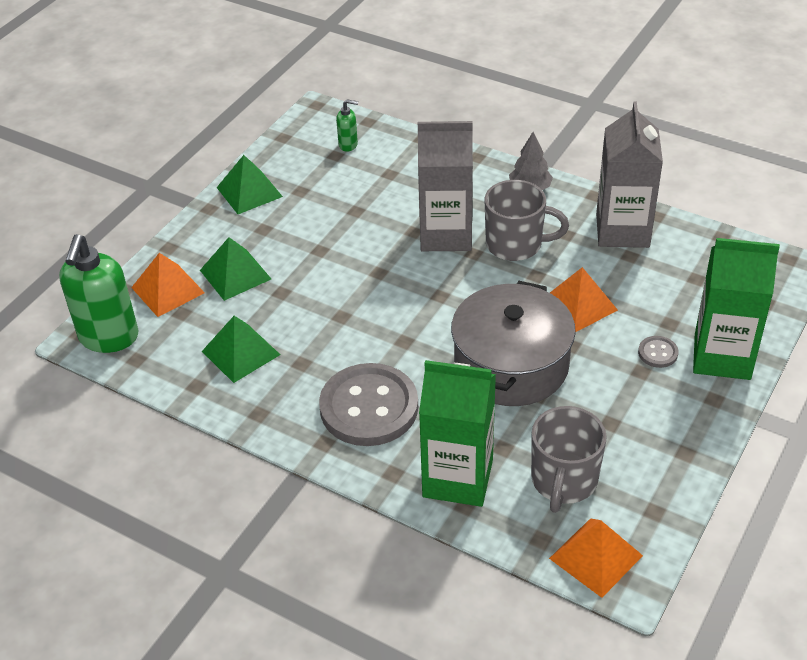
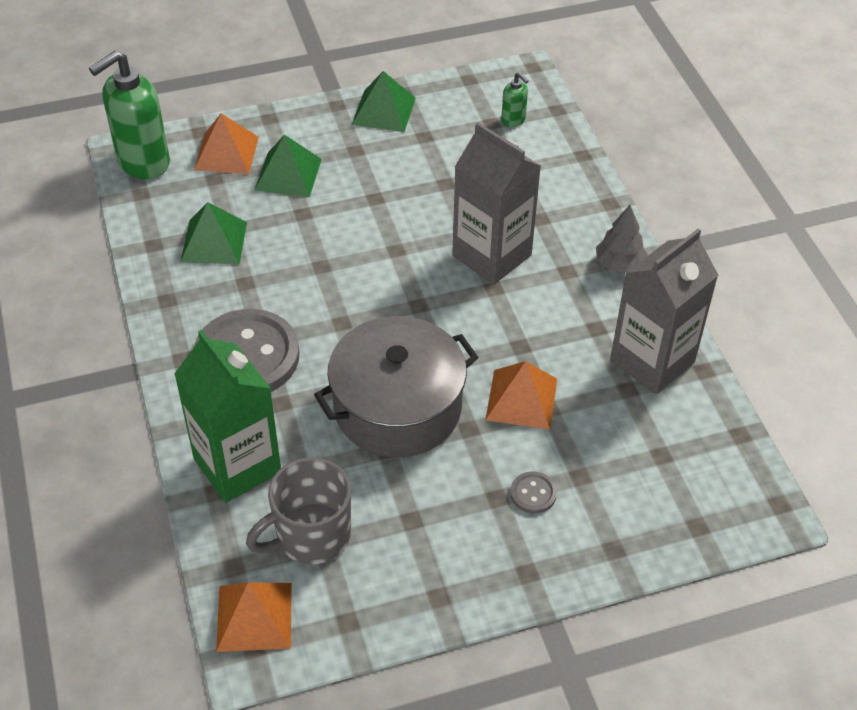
camera: 40 degrees right, 5 degrees up
grey mug [485,180,569,261] -> none
green carton [693,238,780,380] -> none

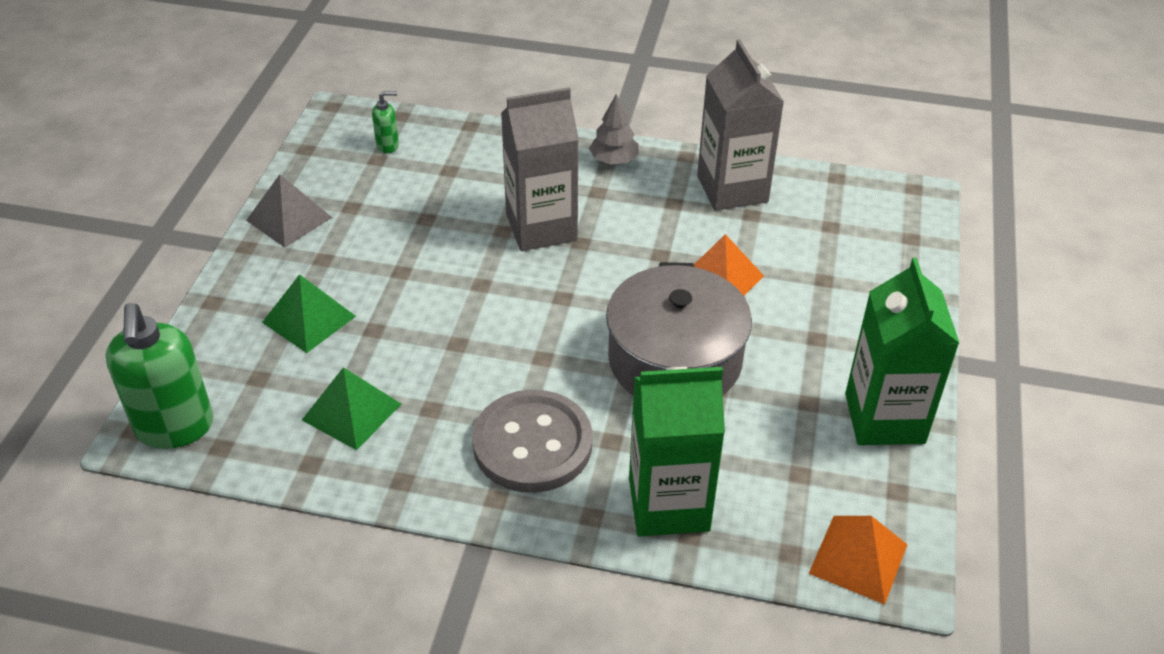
camera: 60 degrees left, 5 degrees down
orange pyramid [194,114,259,174] -> none
grey mug [246,458,351,564] -> none
green pyramid [352,71,416,132] -> grey pyramid [246,174,333,248]
grey button [510,471,557,513] -> none
none -> green carton [845,258,960,445]

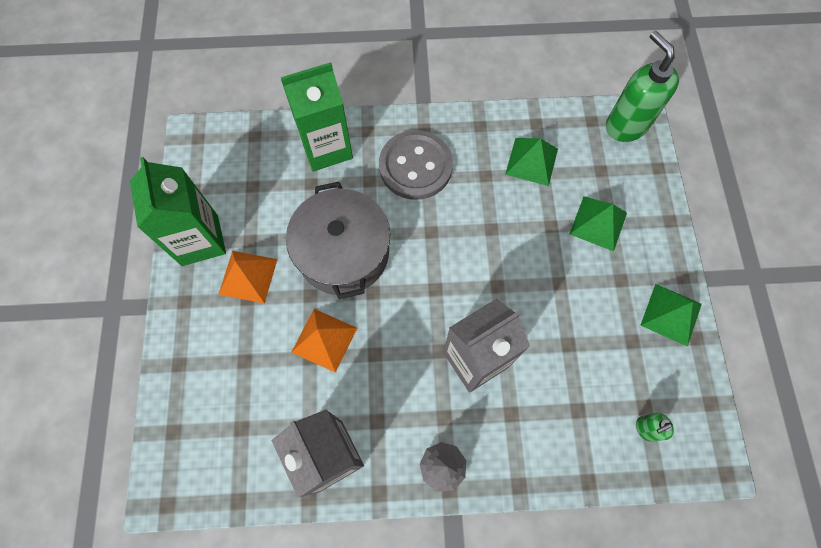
camera: 165 degrees right, 25 degrees up
grey pyramid [246,174,333,248] -> green pyramid [640,284,702,347]
orange pyramid [809,516,908,604] -> orange pyramid moved to [218,251,277,304]

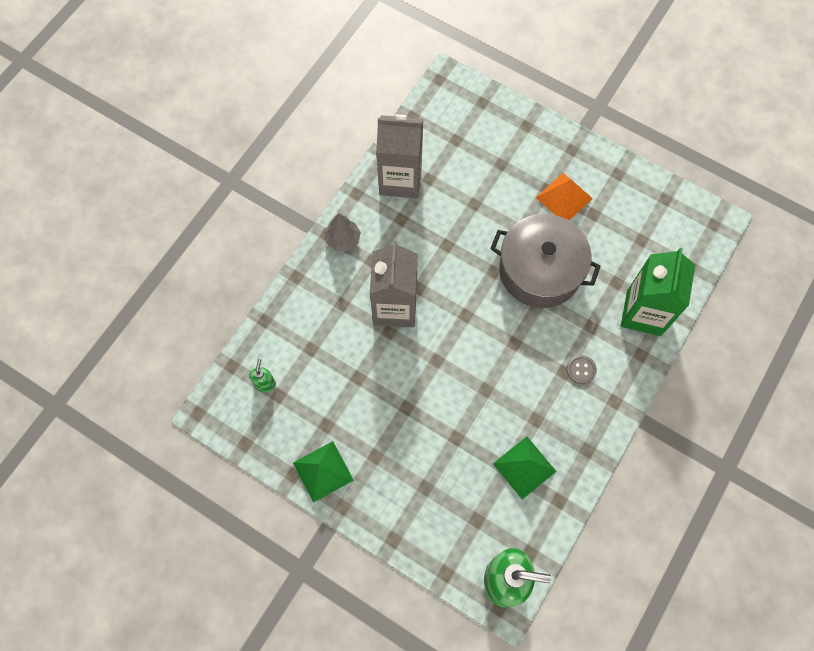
camera: 125 degrees right, 0 degrees up
green carton [130,157,226,266] -> none
orange pyramid [291,309,357,373] -> none
grey button [379,130,453,200] -> grey button [566,355,597,384], size x0.41
green pyramid [570,196,627,251] -> none

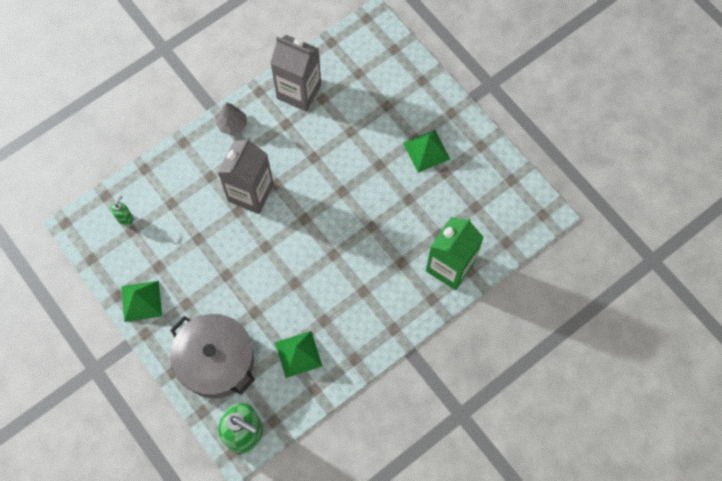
camera: 20 degrees right, 0 degrees up
grey pot [490,214,601,308] -> grey pot moved to [170,314,255,398]
orange pyramid [536,173,593,220] -> green pyramid [403,130,450,173]
grey button [566,355,597,384] -> none

